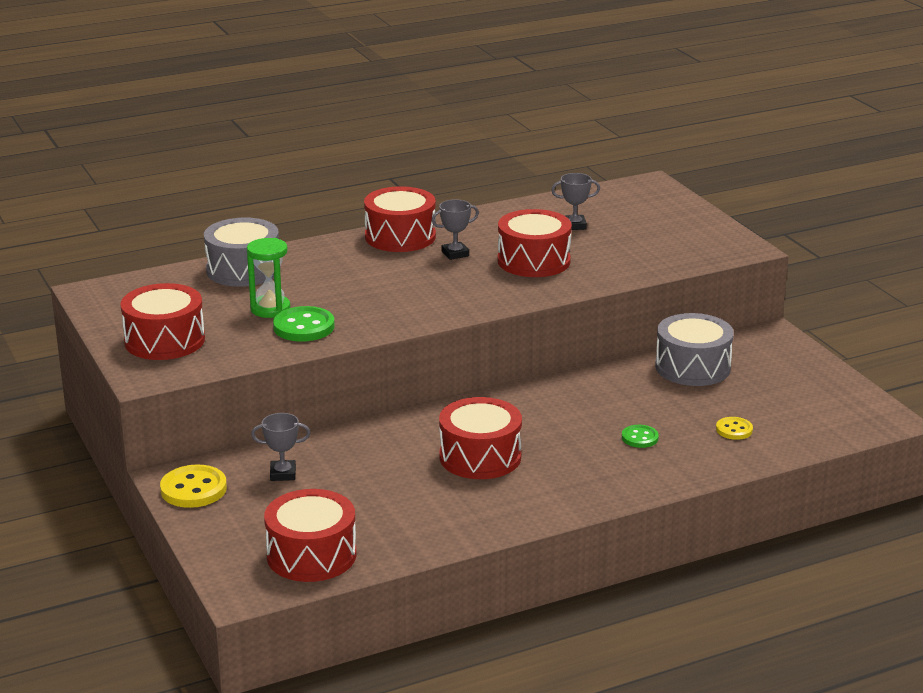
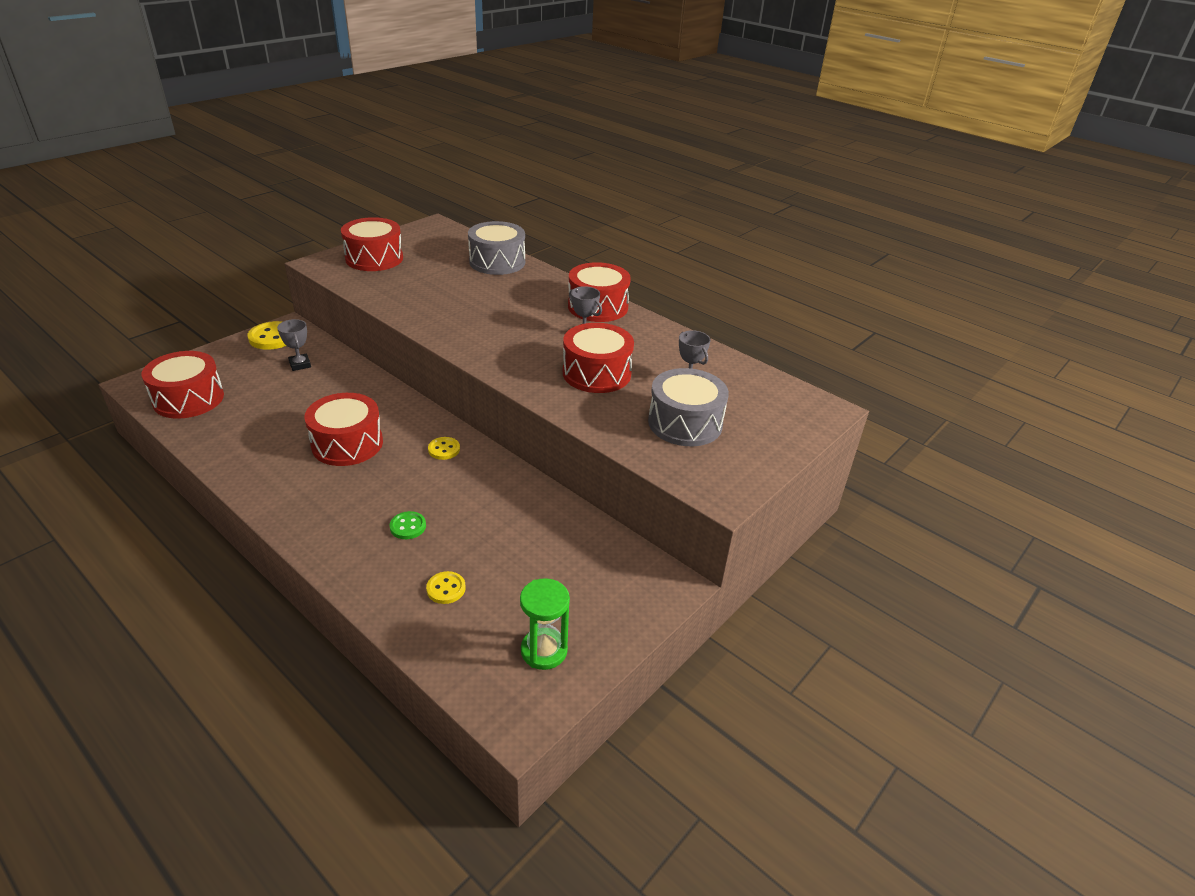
camera: 65 degrees right, 10 degrees up
green hourglass [247,238,290,318] -> green hourglass moved to [520,578,570,670]
green button [273,306,334,342] -> none
grey drum [655,313,734,386] -> grey drum moved to [648,368,729,446]
none -> yellow button [428,437,460,460]

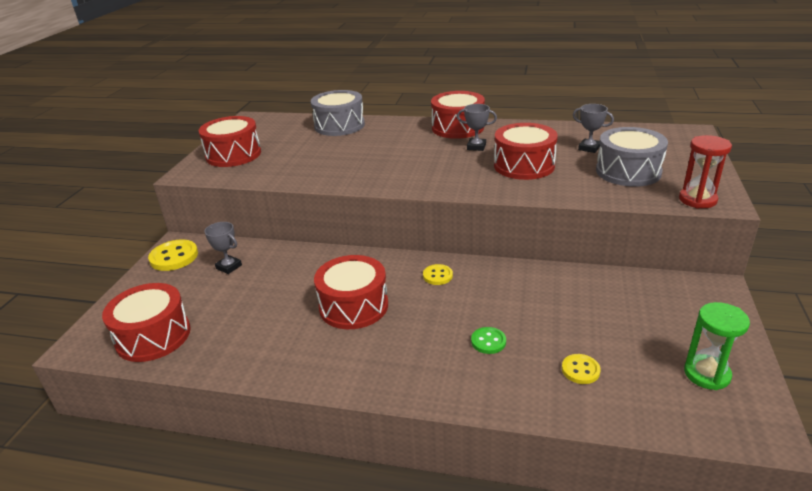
camera: 25 degrees left, 5 degrees down
none -> red hourglass [679,135,732,208]

